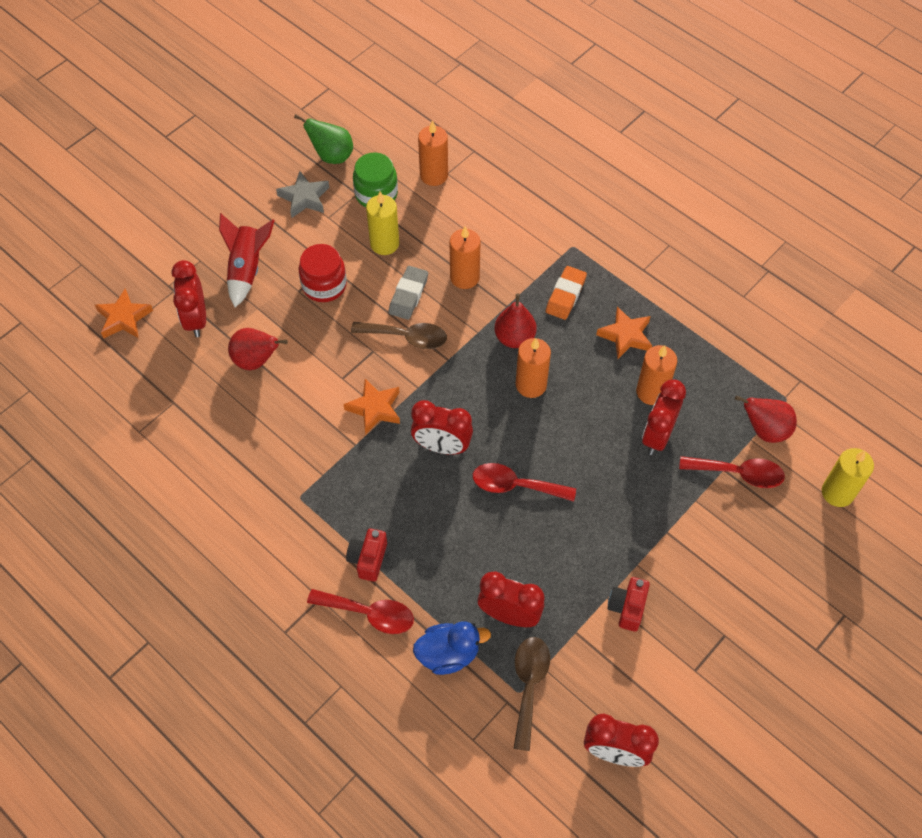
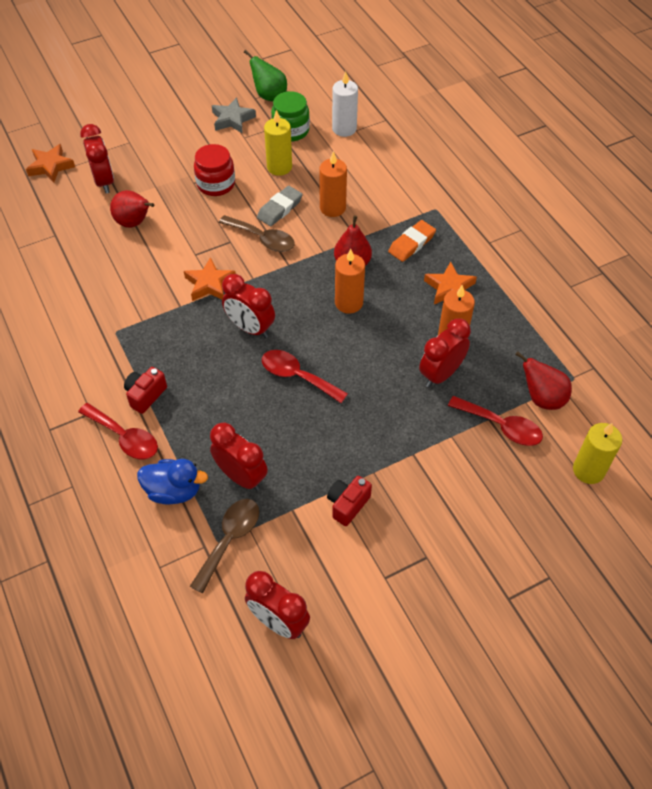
camera: 20 degrees right, 5 degrees down
red clock [172,260,206,337] -> red clock turned 150 degrees clockwise [80,124,114,194]
red rocket [219,213,275,307] -> none
orange candle [418,120,448,186] -> white candle [332,71,358,137]

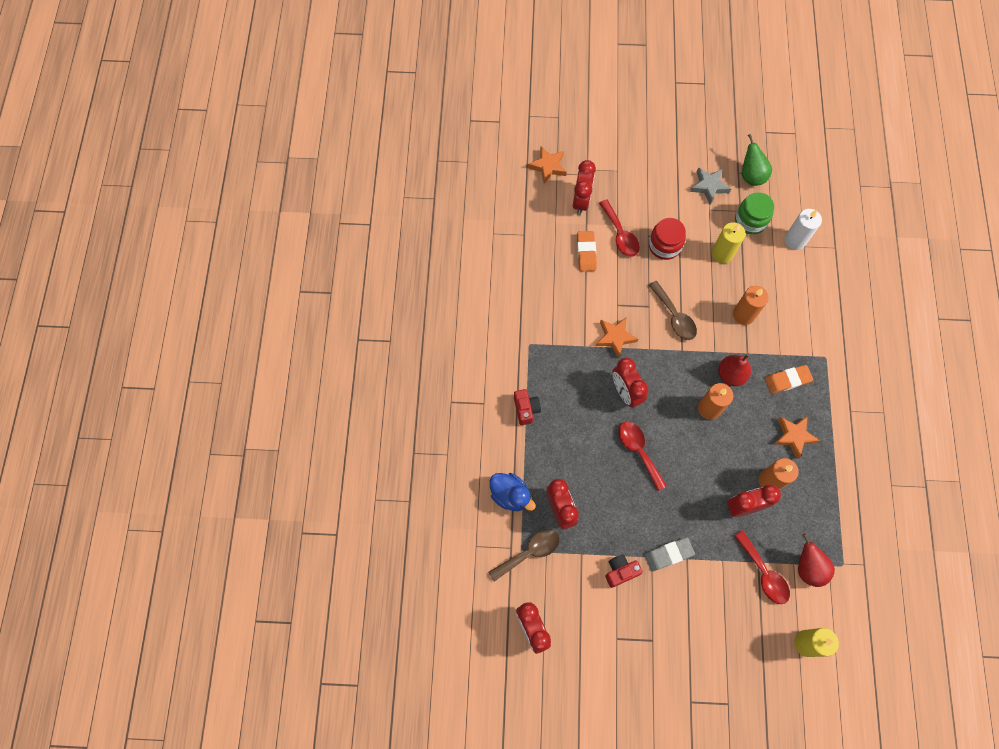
camera: 30 degrees right, 15 degrees up
red spoon [78,403,158,459] -> red spoon moved to [599,200,640,257]
red pear [110,190,154,228] -> orange eraser [577,231,597,271]
red camera [124,367,167,414] -> red camera turned 105 degrees clockwise [514,389,541,425]
grey eraser [257,186,303,226] -> grey eraser moved to [645,537,695,571]

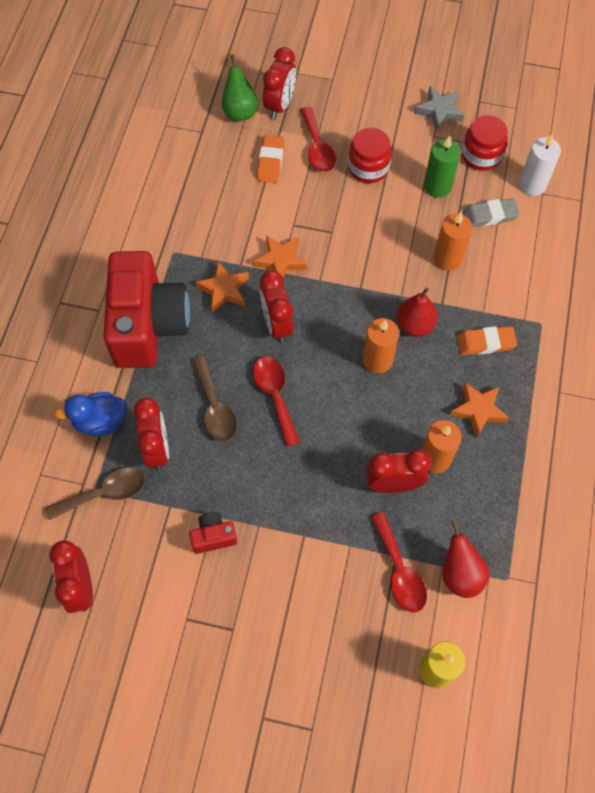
camera: 10 degrees right, 5 degrees down
blue duck [490,473,536,511] -> blue duck turned 120 degrees clockwise [54,392,127,436]
red camera [514,389,541,425] -> red camera [103,251,190,368], size x2.50
orange star [528,146,567,184] -> orange star moved to [195,261,249,313]
grey eraser [645,537,695,571] -> grey eraser moved to [463,198,520,227]
brown spoon [649,281,697,340] -> brown spoon moved to [192,356,237,442]
yellow candle [712,222,746,263] -> green candle [424,135,461,198]
green jar [735,192,774,235] -> red jar [462,115,508,171]
green pear [742,134,772,186] -> green pear moved to [221,54,258,121]

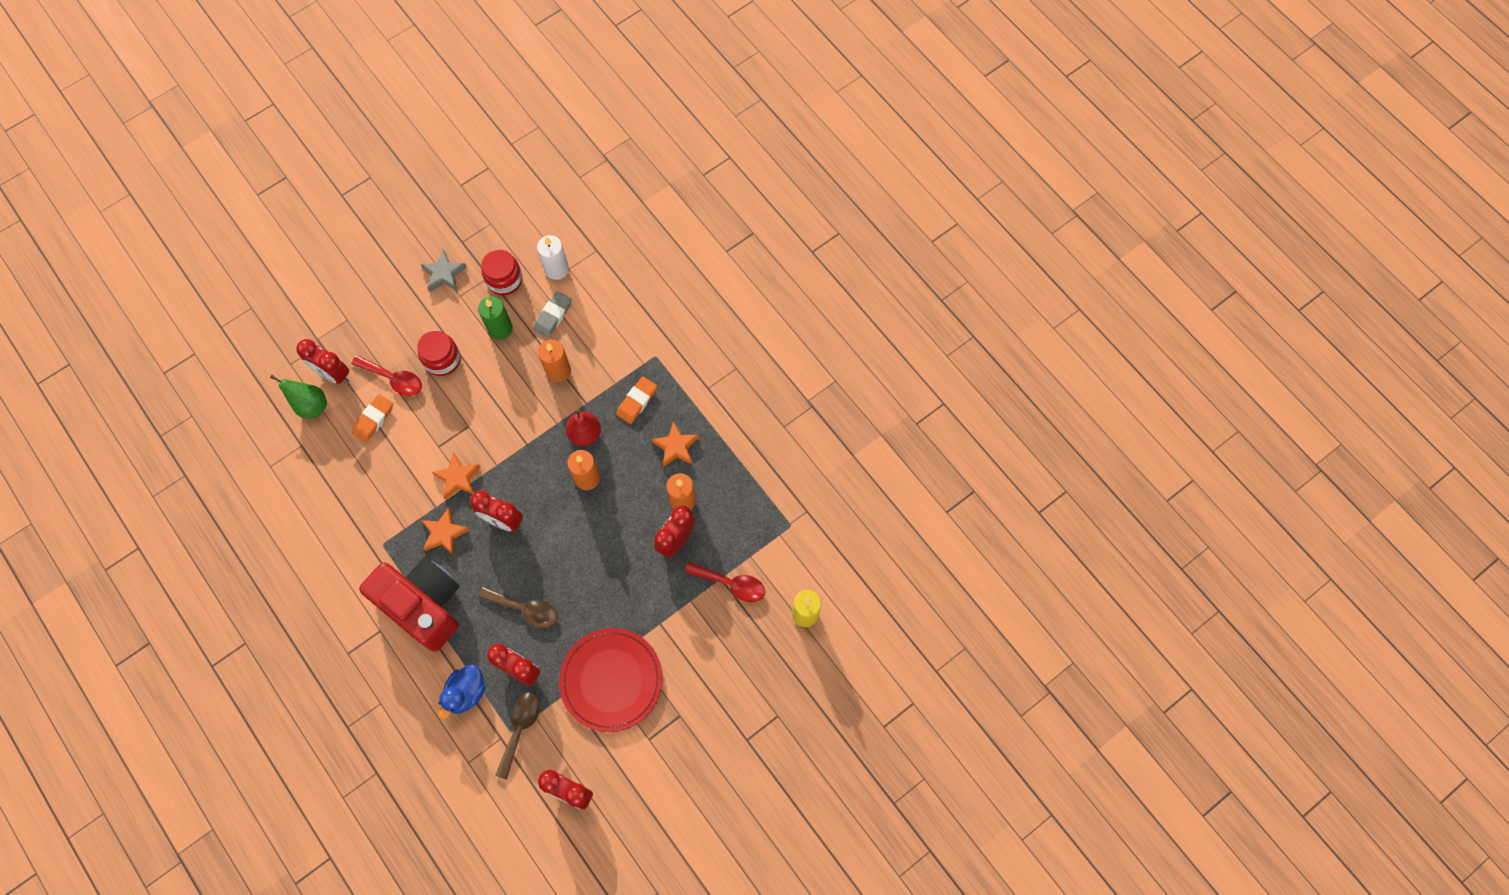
camera: 50 degrees left, 5 degrees up
red camera [189,512,237,554] -> red plate [559,628,663,732]
red spoon [253,357,300,447] -> none
orange eraser [257,135,284,183] -> orange eraser turned 75 degrees clockwise [352,394,393,442]
red clock [263,47,296,119] -> red clock turned 150 degrees clockwise [296,339,349,384]
red pear [442,520,490,598] -> none

